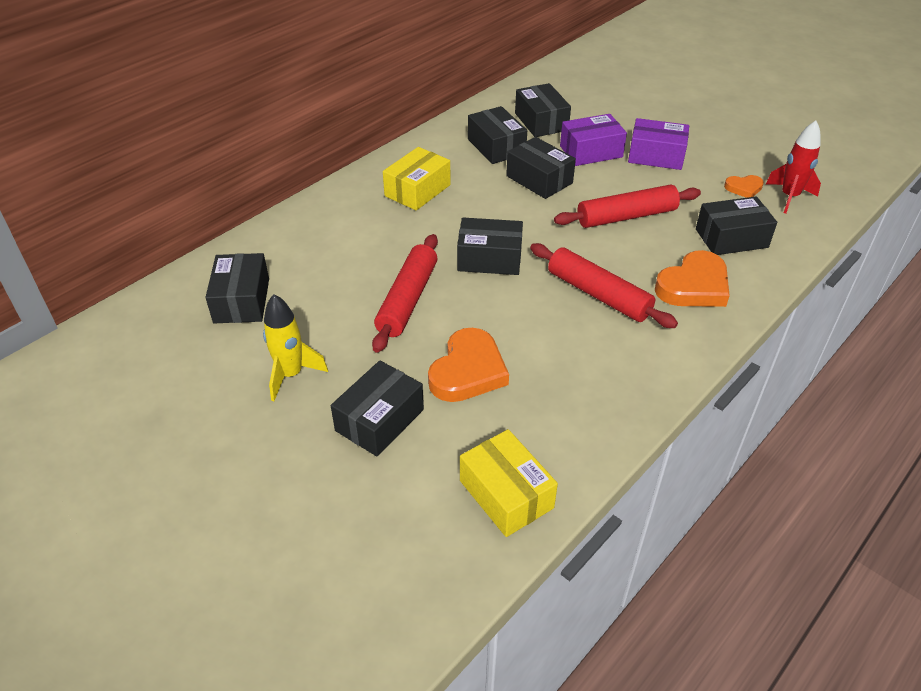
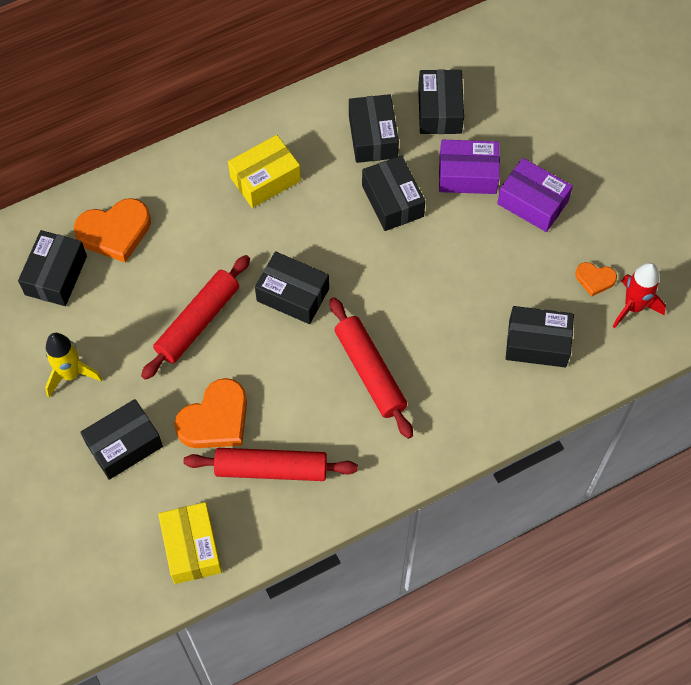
camera: 20 degrees right, 20 degrees up
red rolling pin [554,185,701,228] -> red rolling pin moved to [183,448,358,481]
orange heart [655,250,730,307] -> orange heart moved to [74,198,151,262]

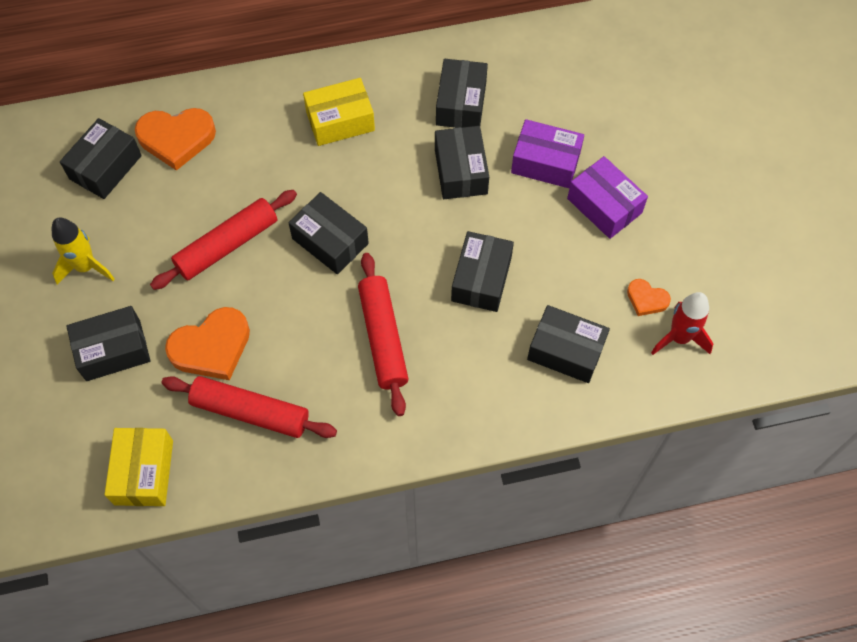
camera: 15 degrees right, 0 degrees up
black box [418,69,464,134] -> black box moved to [451,231,514,312]

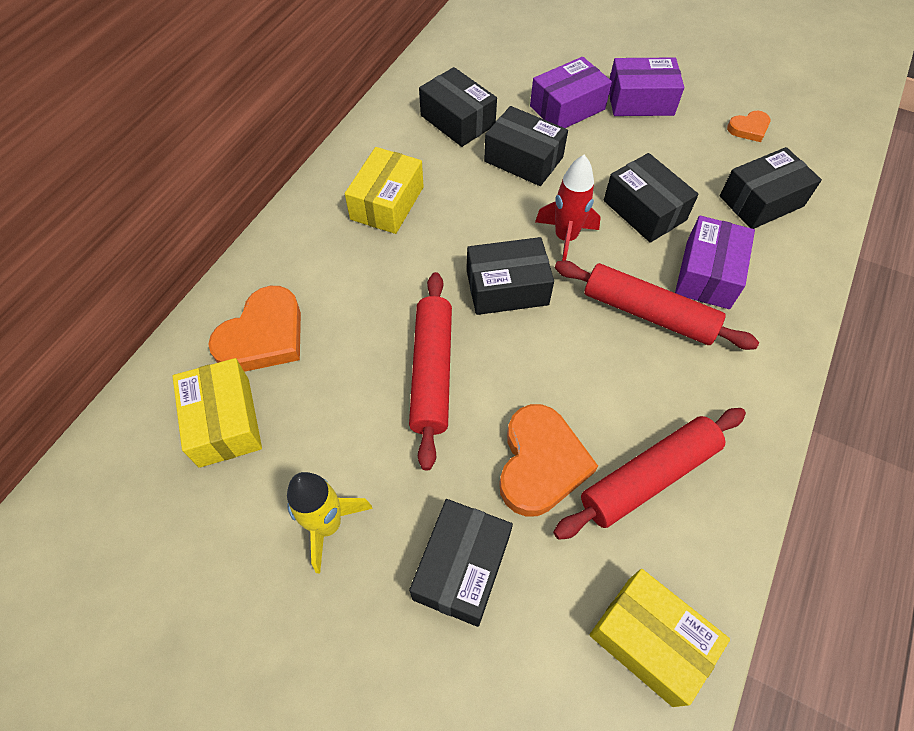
camera: 50 degrees left, 5 degrees down
black box [60,118,142,199] -> yellow box [173,358,262,468]
red rocket [651,292,714,355] -> red rocket moved to [535,155,601,261]
none -> purple box [675,216,755,309]

